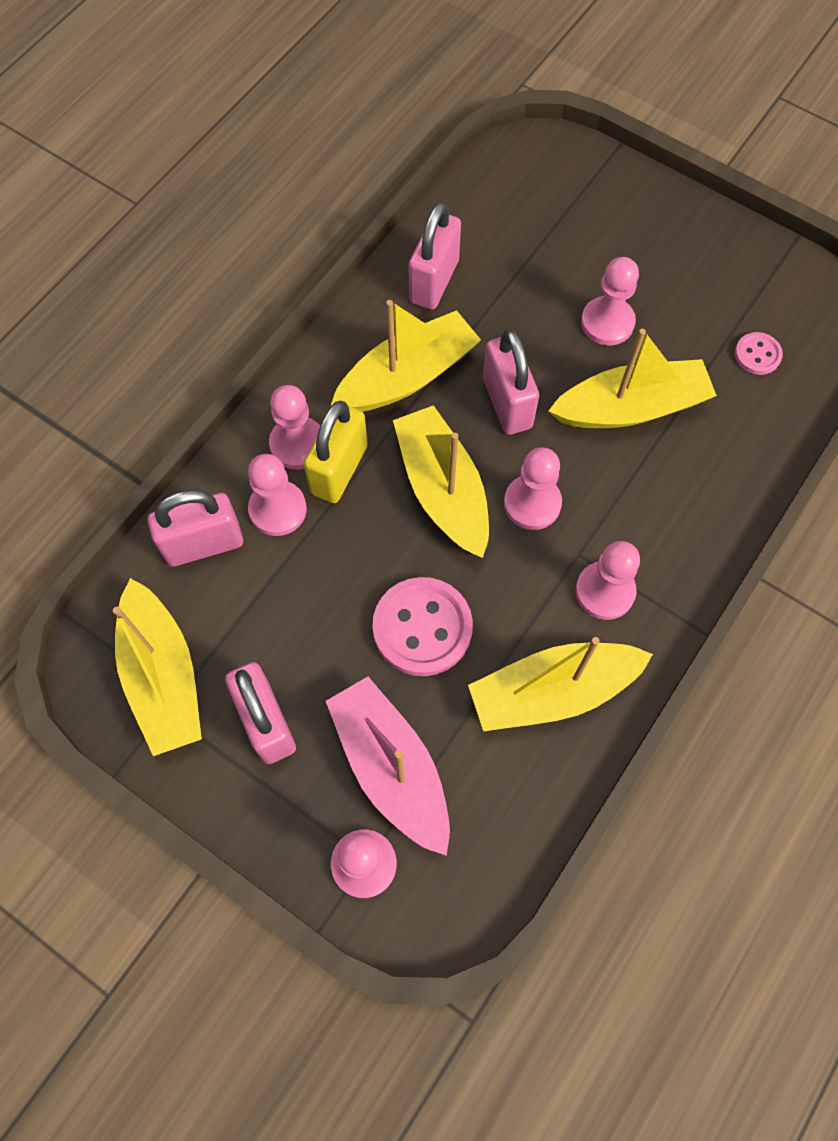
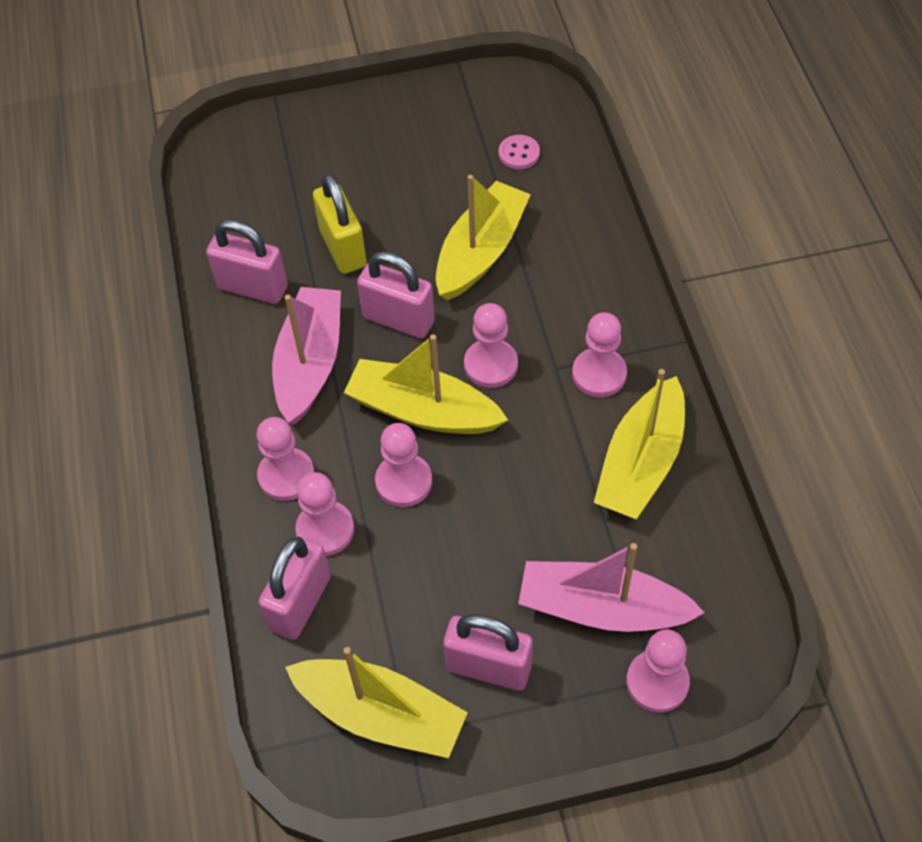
camera: 45 degrees left, 10 degrees down
yellow padlock [304,401,368,503] -> yellow padlock moved to [313,174,367,274]
yellow boat [330,300,481,412] -> pink boat [272,287,341,424]
pink button [372,577,473,676] -> none
pink padlock [409,202,461,310] -> pink padlock turned 45 degrees counterclockwise [206,219,288,304]
pink pawn [581,257,639,346] -> pink pawn moved to [375,423,432,507]

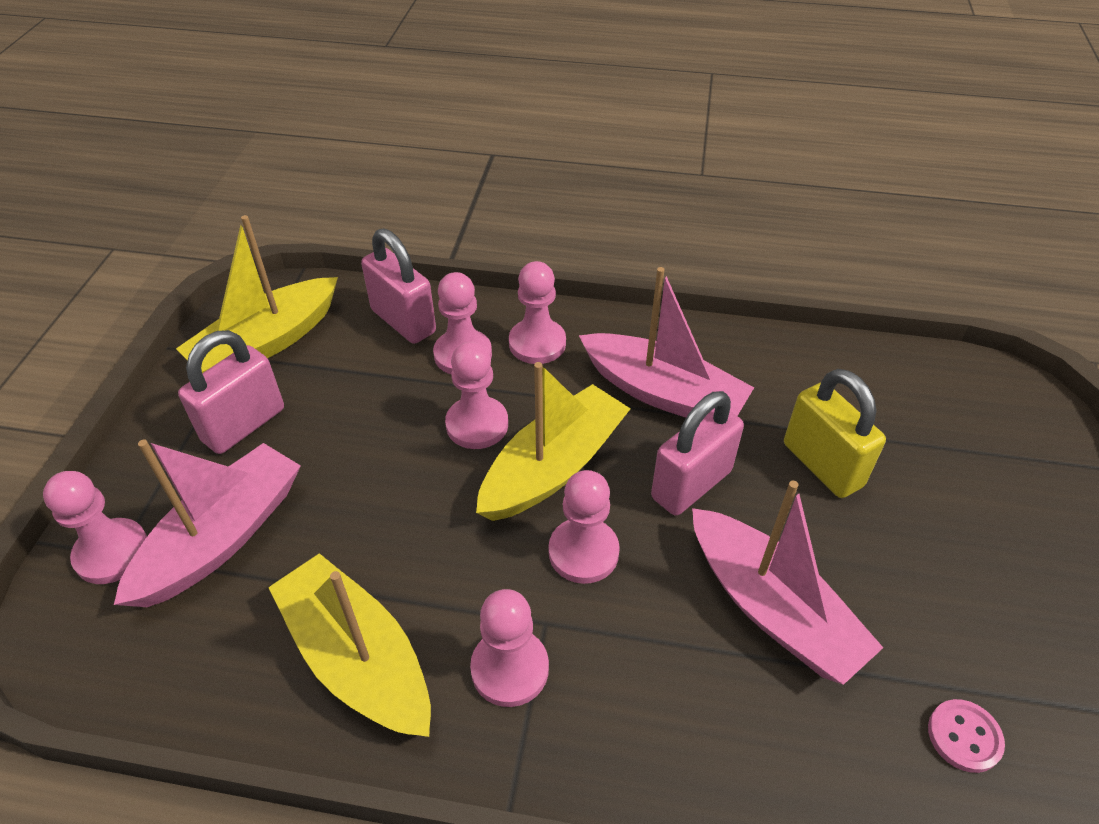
camera: 110 degrees right, 10 degrees down
pink padlock [206,219,288,304] -> none
yellow padlock [313,174,367,274] -> yellow padlock turned 60 degrees clockwise [784,369,886,498]
yellow boat [436,175,531,300] -> pink boat [692,481,883,685]

